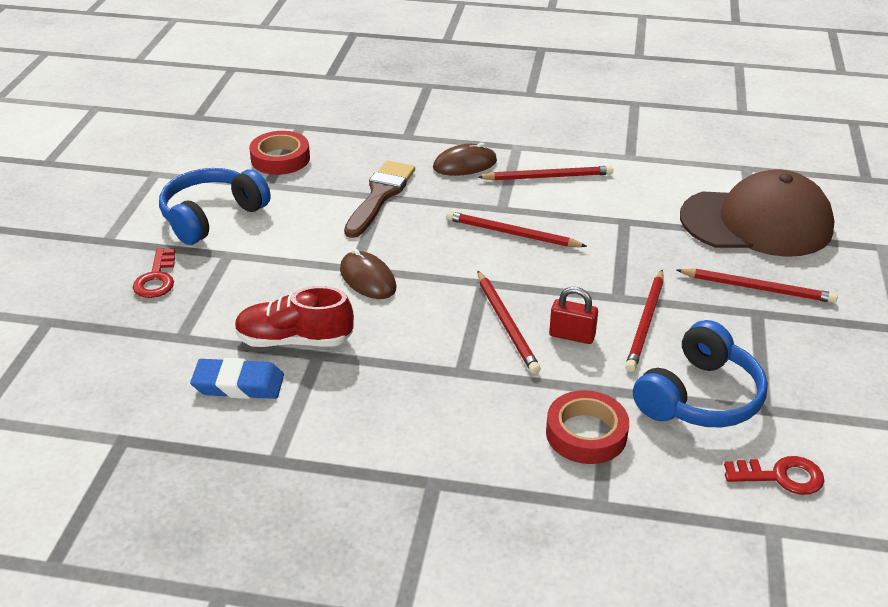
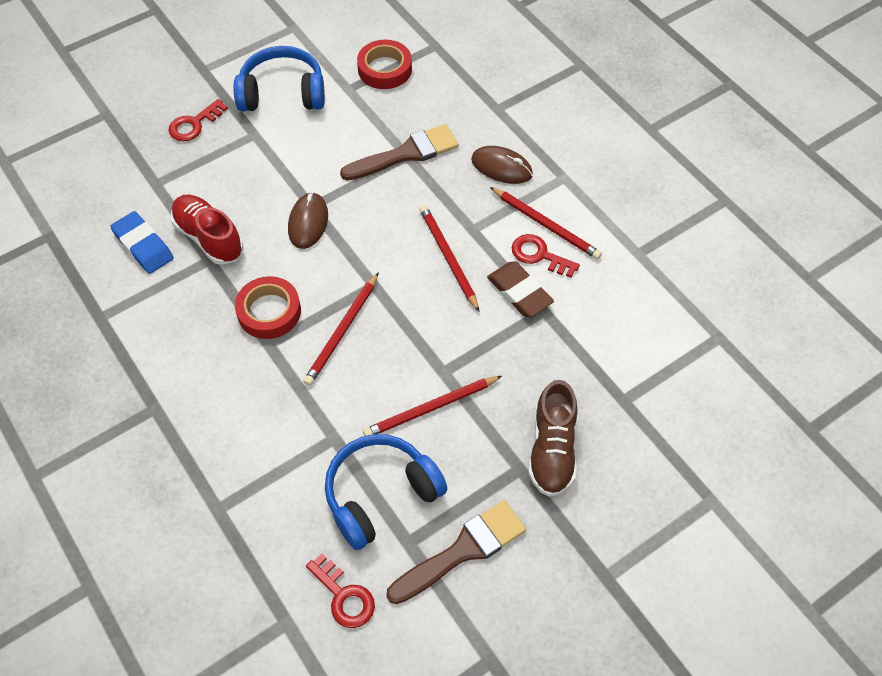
camera: 45 degrees right, 20 degrees up
red tape [546,390,629,464] -> red tape moved to [235,276,301,339]
red padlock [549,287,598,344] -> none
blue headphones [633,320,768,428] -> blue headphones turned 150 degrees clockwise [325,434,447,550]
red pencil [676,268,838,303] -> brown shoe [528,380,578,497]
brown cap [680,169,834,257] -> none
none -> brown brush [386,500,526,604]
none -> brown eraser [487,261,554,317]
none -> red key [512,234,580,278]

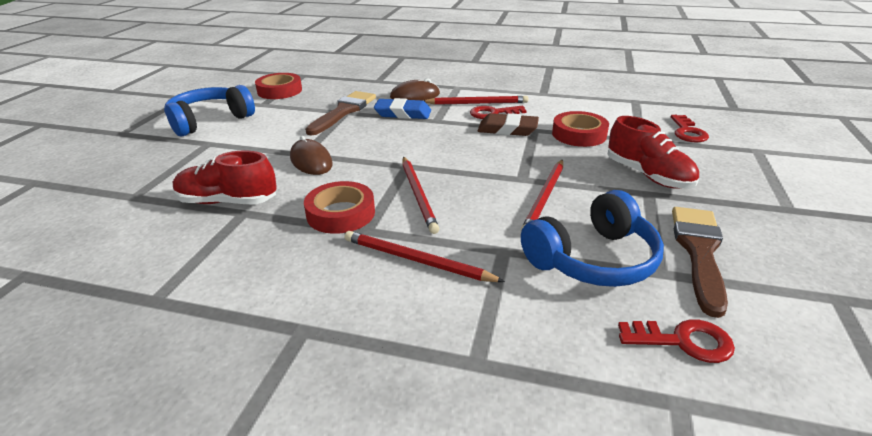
camera: 40 degrees left, 25 degrees down
blue eraser [110,211,174,274] -> blue eraser moved to [374,98,431,119]
red key [168,99,228,141] -> red key moved to [671,115,709,142]
blue headphones [325,434,447,550] -> blue headphones turned 135 degrees counterclockwise [521,190,664,287]
red pencil [419,205,479,312] -> red pencil moved to [344,231,505,282]
brown shoe [528,380,578,497] -> red shoe [608,116,699,189]
none -> red tape [552,111,609,147]

